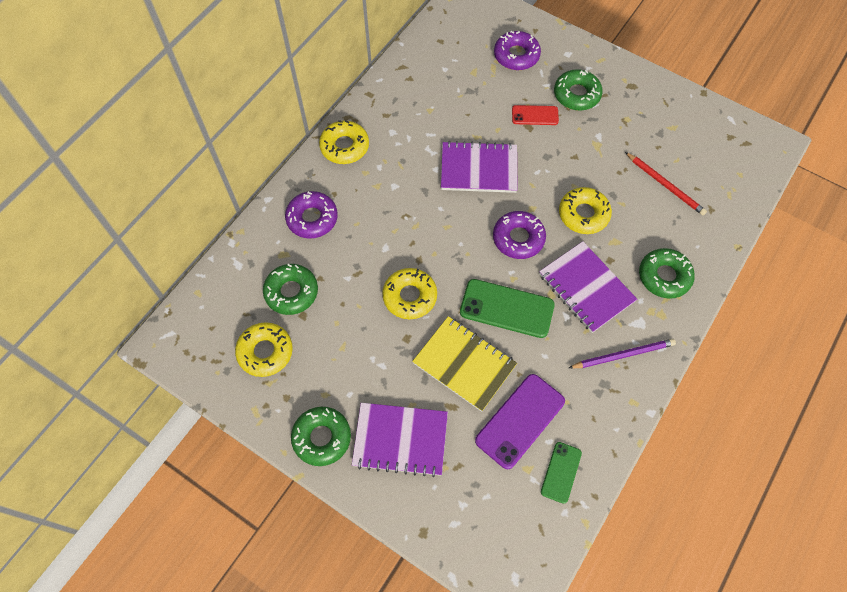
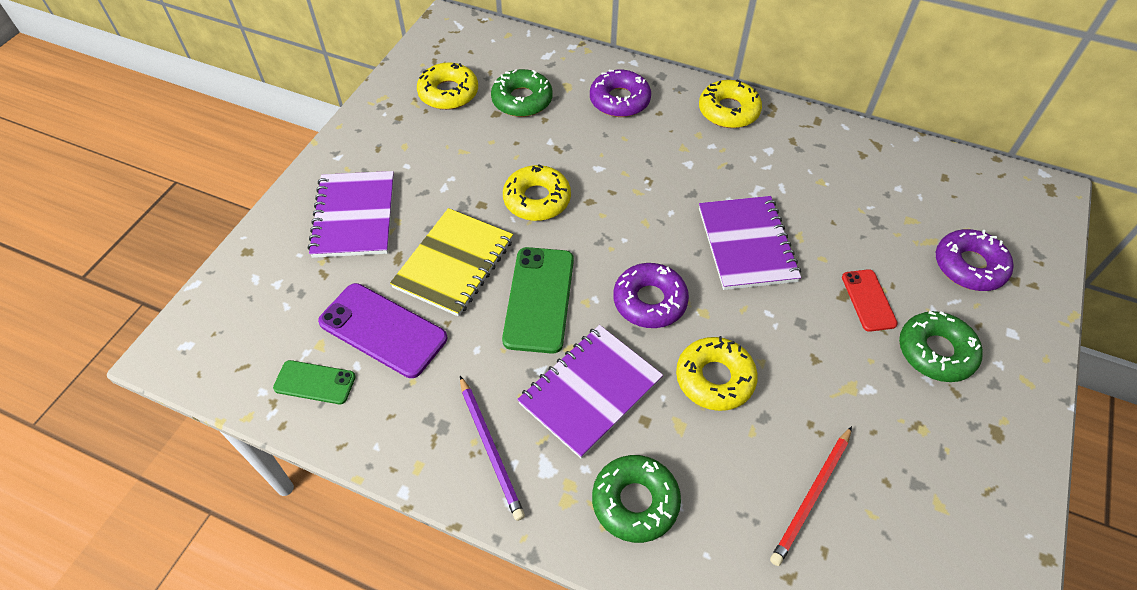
camera: 80 degrees right, 10 degrees down
green donut [291,407,351,466] -> none

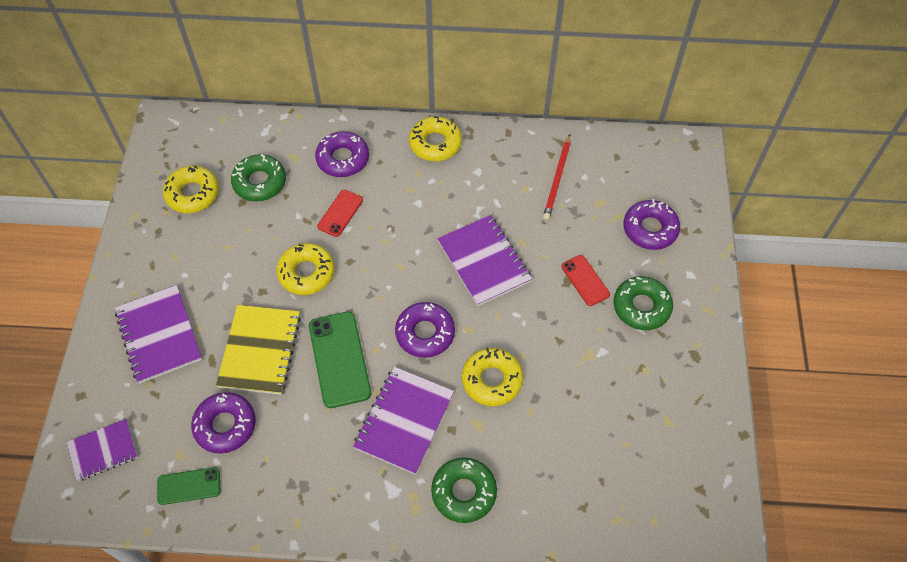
camera: 20 degrees left, 5 degrees up
purple phone [318,283,447,378] -> purple donut [191,392,256,453]
purple pencil [460,376,525,521] -> none
red pencil [770,426,852,566] -> red pencil moved to [543,134,570,220]
none -> purple notebook [67,419,137,481]
none -> red phone [317,190,363,237]

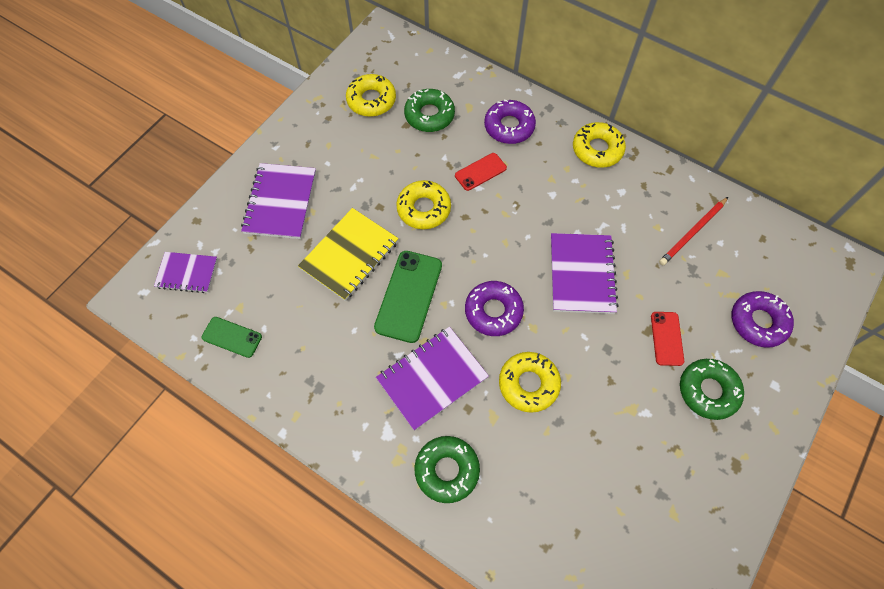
camera: 30 degrees right, 5 degrees up
purple donut [191,392,256,453] -> none

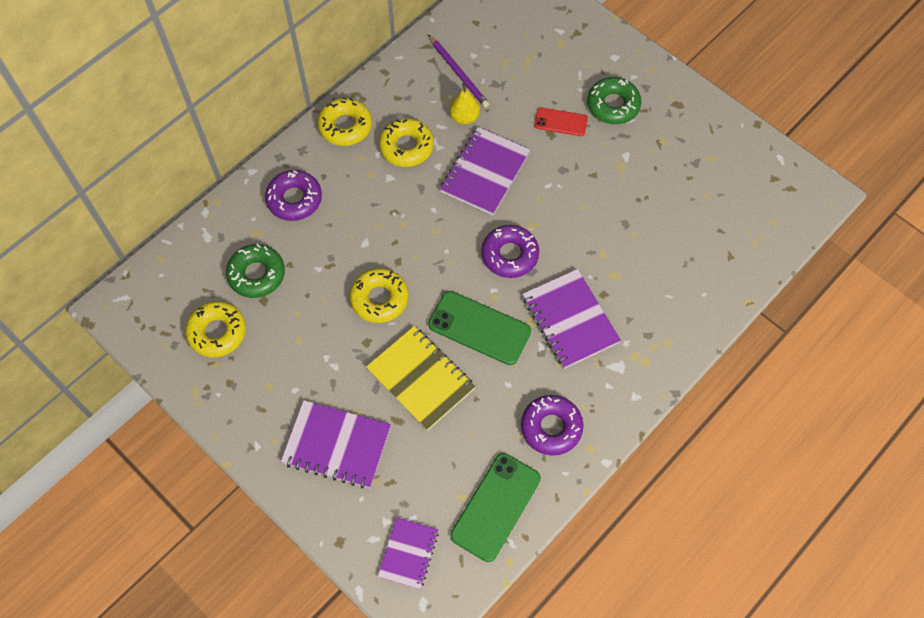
camera: 80 degrees left, 0 degrees up
green phone [202,317,262,358] -> green phone [450,453,541,562], size x1.72
green donut [414,436,480,503] -> none
red phone [455,153,507,191] -> none
yellow donut [499,352,561,413] -> yellow donut moved to [379,118,434,167]
purple notebook [551,233,619,314] -> purple notebook turned 75 degrees counterclockwise [440,127,530,215]
red pencil [659,197,728,265] -> purple pencil [428,35,489,108]
purple donut [732,291,794,348] -> purple donut moved to [521,395,583,456]
none -> yellow pear [449,83,480,125]

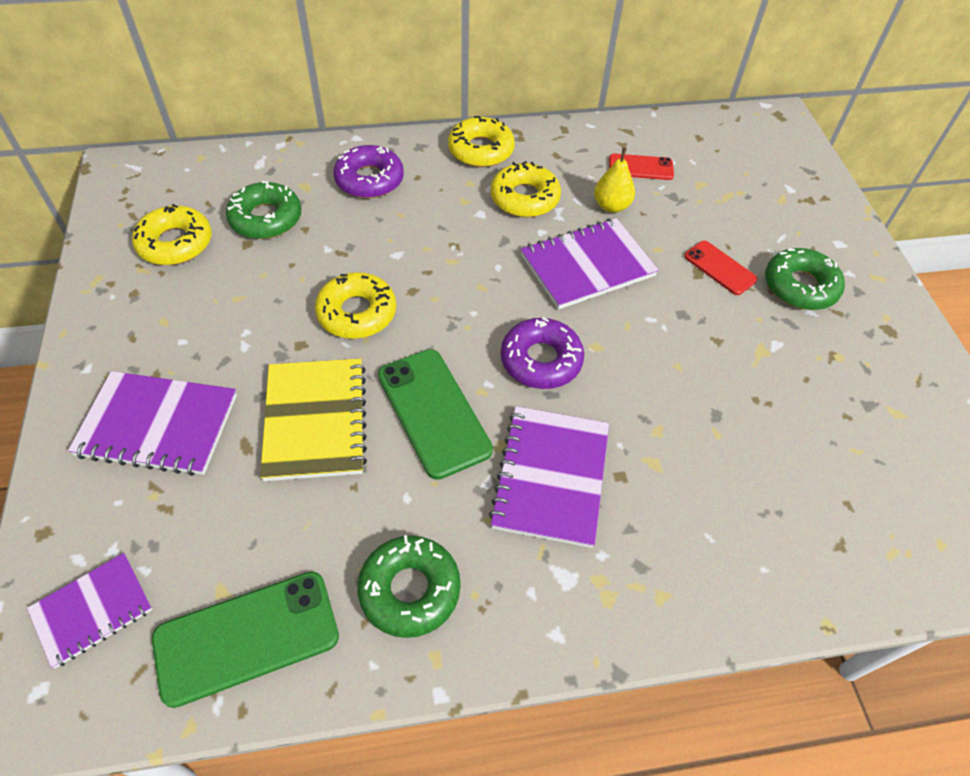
camera: 35 degrees right, 10 degrees down
purple notebook [281,400,391,488] -> purple notebook turned 45 degrees counterclockwise [68,371,237,476]
purple pencil [428,35,489,108] -> red phone [609,153,674,180]
purple donut [521,395,583,456] -> green donut [357,535,461,638]

